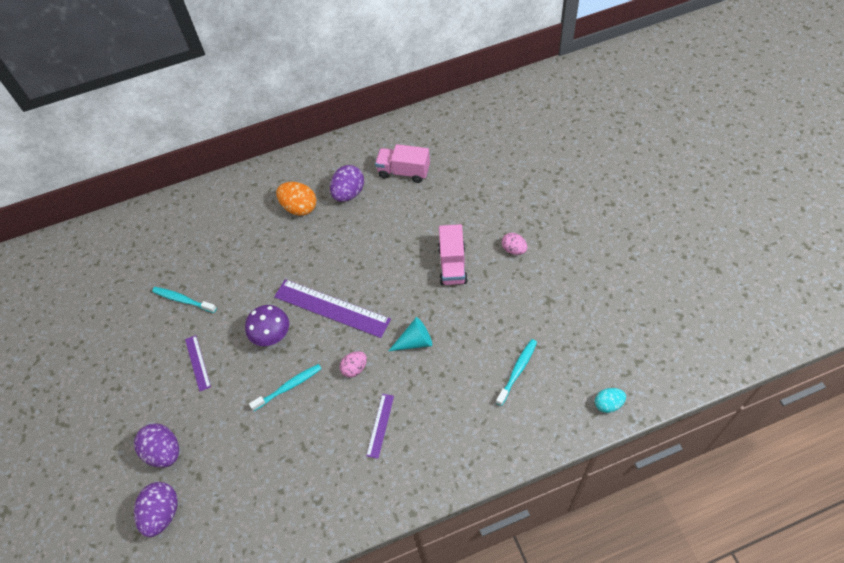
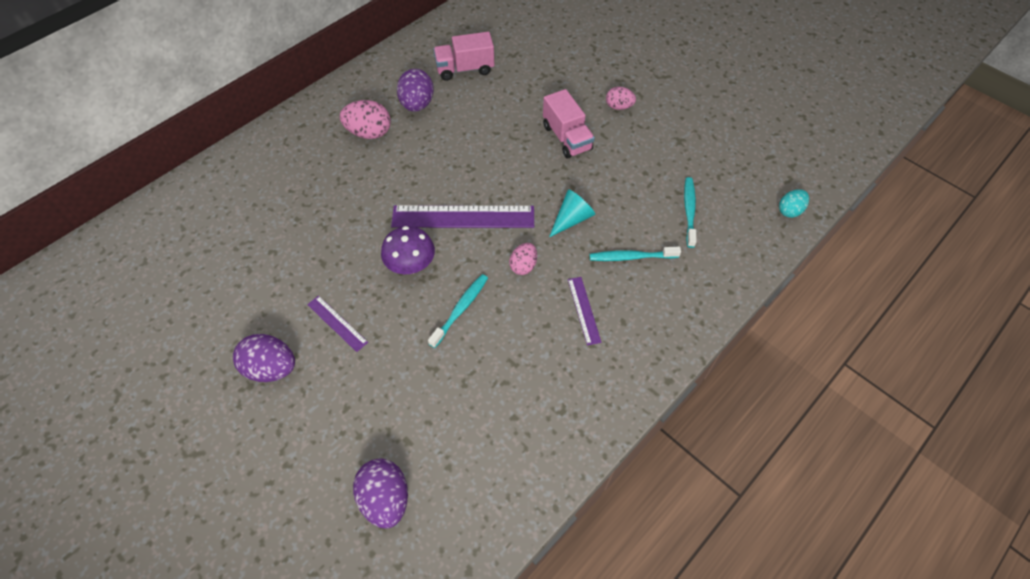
camera: 30 degrees left, 0 degrees up
purple egg [134,423,179,468] -> purple egg moved to [233,334,295,382]
turquoise toothbrush [152,287,217,313] -> turquoise toothbrush moved to [589,247,681,261]
orange egg [276,182,316,216] -> pink egg [340,100,391,139]

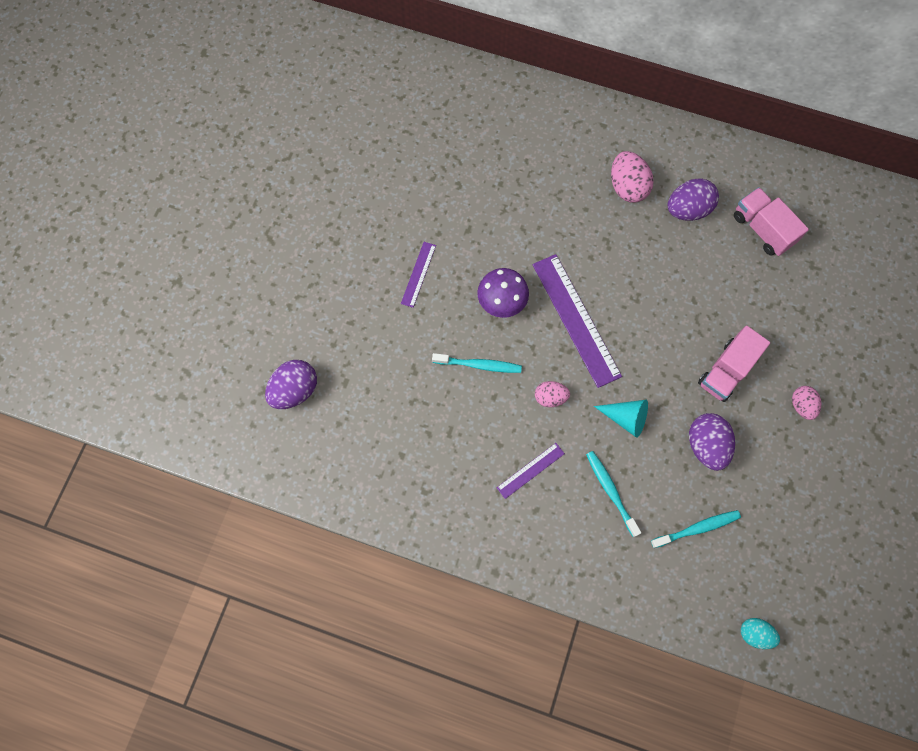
camera: 65 degrees right, 15 degrees up
purple egg [233,334,295,382] -> purple egg moved to [689,413,735,471]

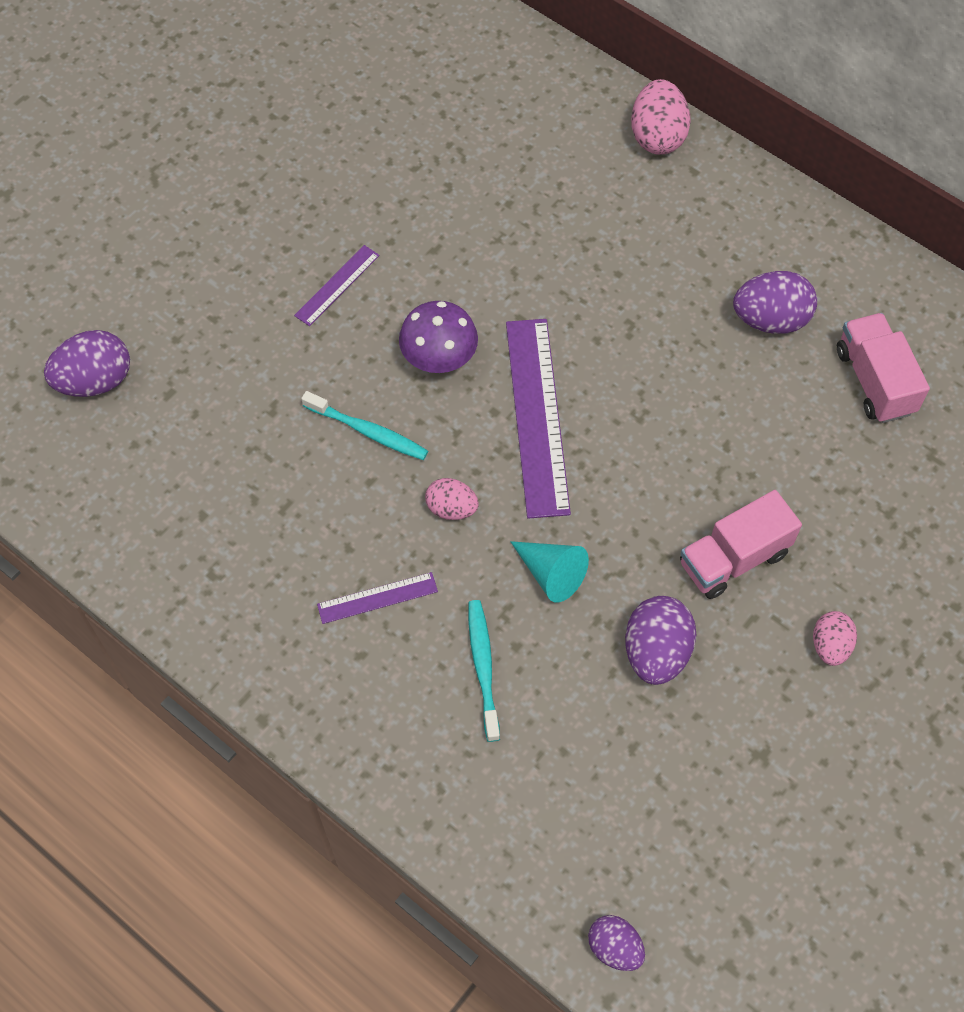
camera: 20 degrees right, 10 degrees down
pink egg [611,151,654,203] -> pink egg moved to [631,79,691,155]
turquoise toothbrush [651,510,741,548] -> none
turquoise egg [741,618,780,649] -> purple egg [588,915,645,971]

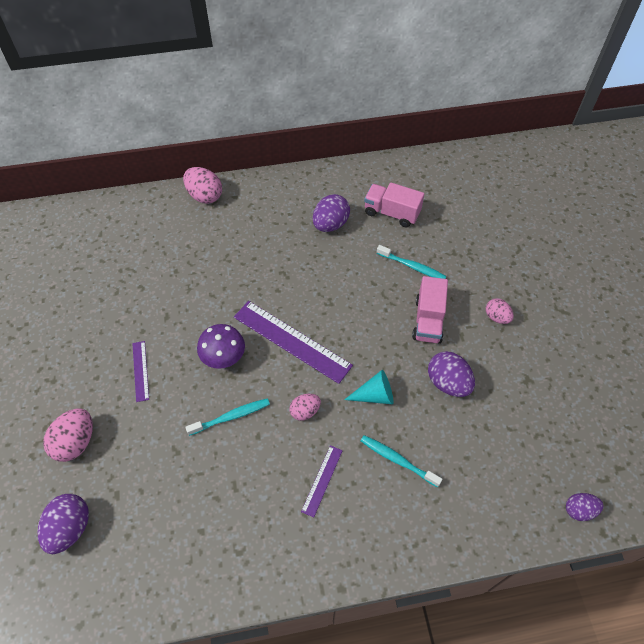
camera: 50 degrees left, 5 degrees down
none -> pink egg [43,409,93,462]
none -> turquoise toothbrush [377,245,447,279]

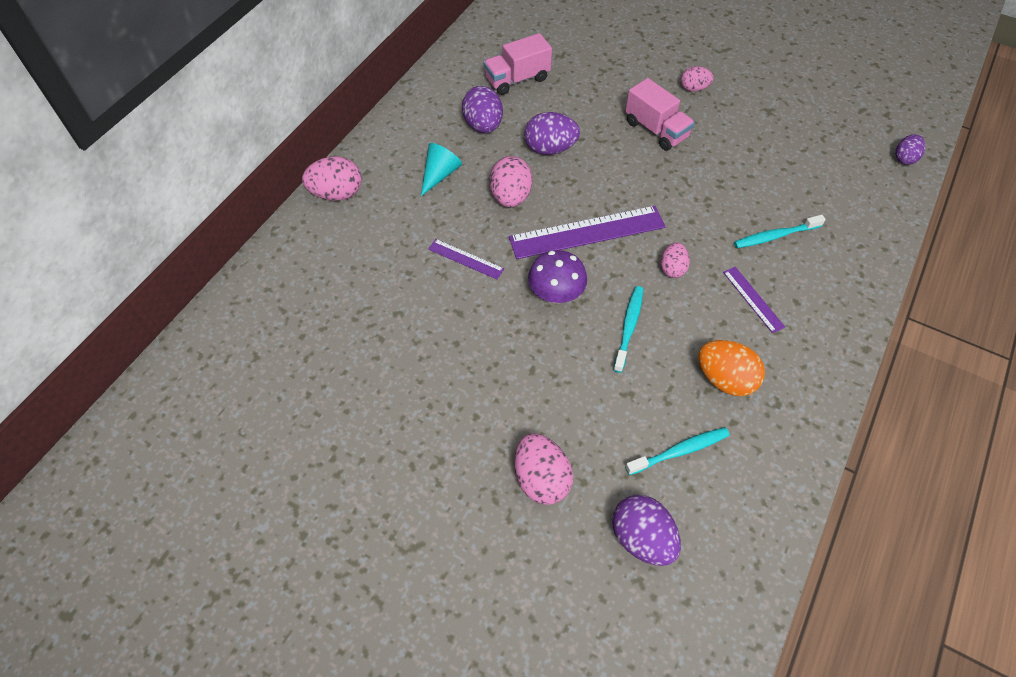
camera: 50 degrees left, 0 degrees up
purple ruler [132,341,149,402] -> purple ruler moved to [428,239,504,279]
turquoise cone [344,370,394,405] -> turquoise cone moved to [421,143,462,196]
turquoise toothbrush [377,245,447,279] -> turquoise toothbrush moved to [625,427,730,475]
purple egg [428,351,475,397] -> purple egg moved to [524,112,580,155]
none -> pink egg [489,156,533,207]
none -> orange egg [698,340,765,396]

